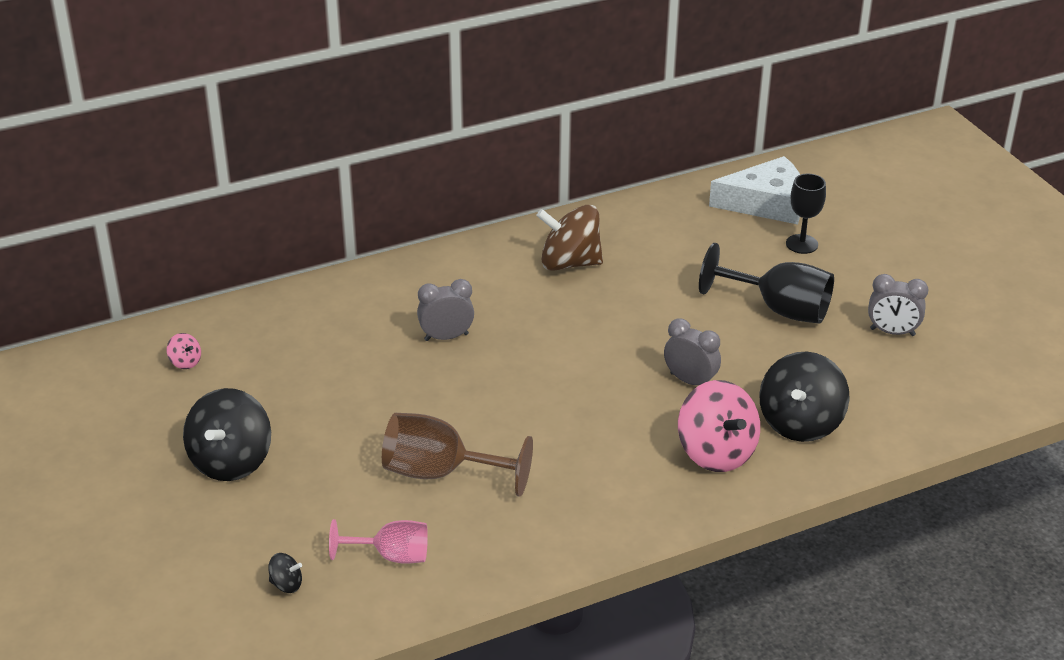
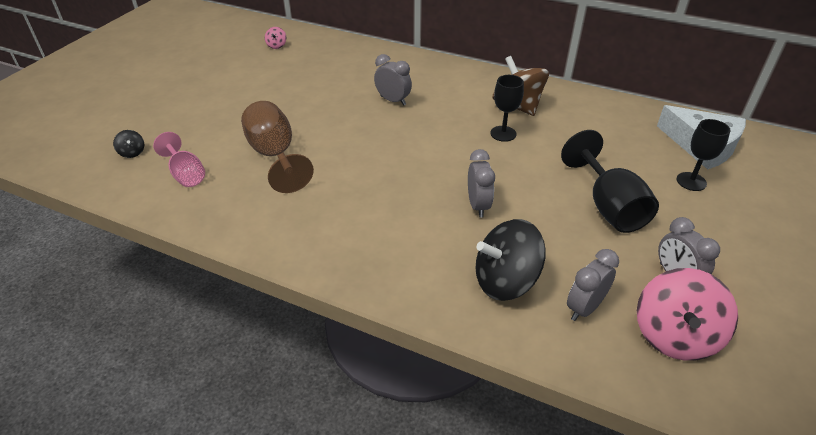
camera: 50 degrees right, 5 degrees up
black spinning top [183,388,271,481] -> none
pink spinning top [678,380,760,472] -> pink spinning top moved to [637,268,738,361]
none -> black goblet [491,75,524,142]
none -> grey clock [567,249,619,321]

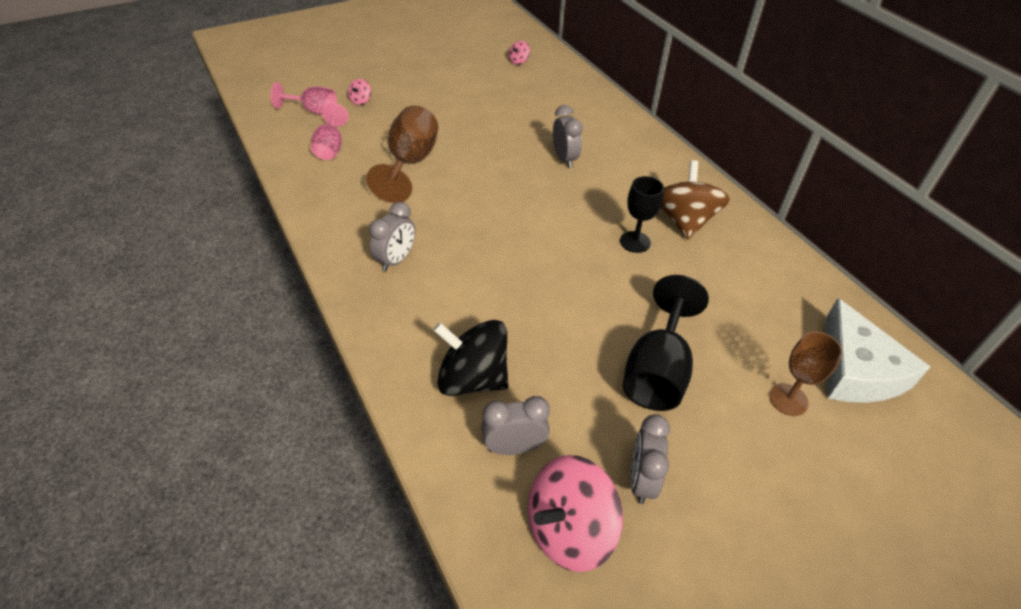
camera: 35 degrees right, 5 degrees up
black spinning top [113,130,144,158] -> pink goblet [270,82,337,115]
grey clock [468,149,495,218] -> grey clock moved to [369,202,415,272]
black goblet [677,119,731,191] -> brown goblet [769,331,842,416]
none -> pink spinning top [348,79,371,105]

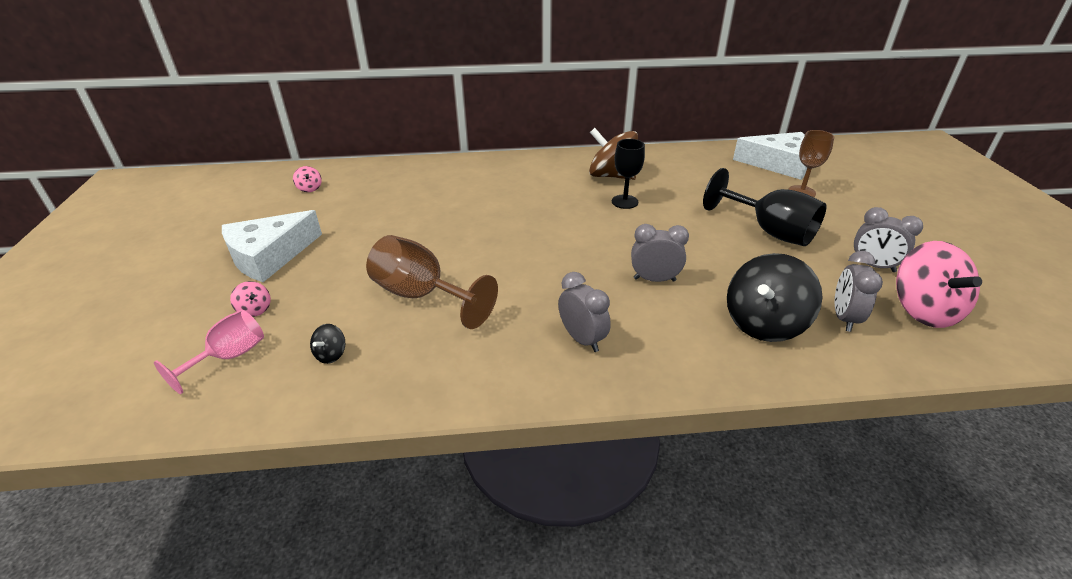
camera: 65 degrees left, 10 degrees down
pink goblet [311,103,348,160] -> black spinning top [310,324,345,364]
grey clock [553,105,583,168] -> grey clock moved to [631,224,689,282]
none -> white cheese [222,210,322,282]

